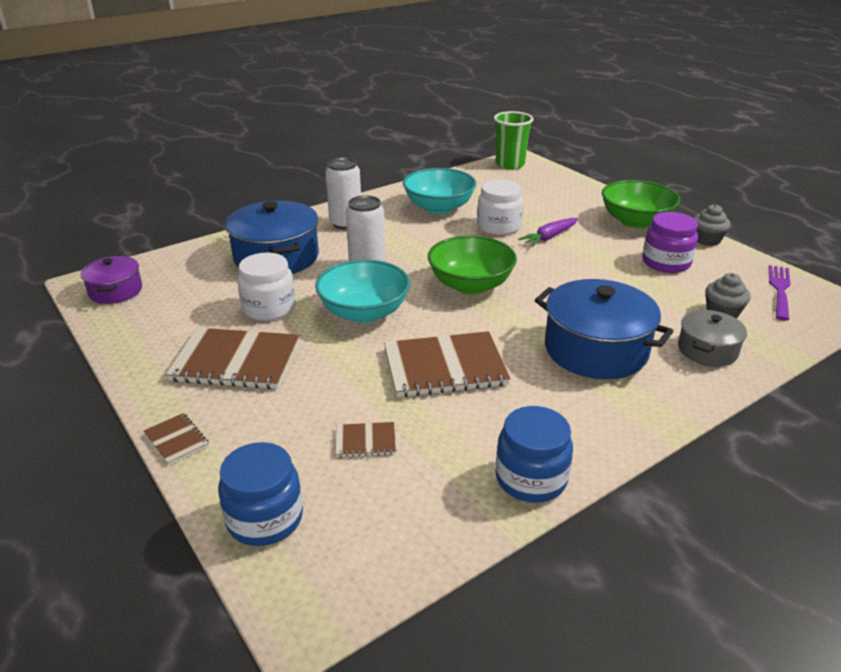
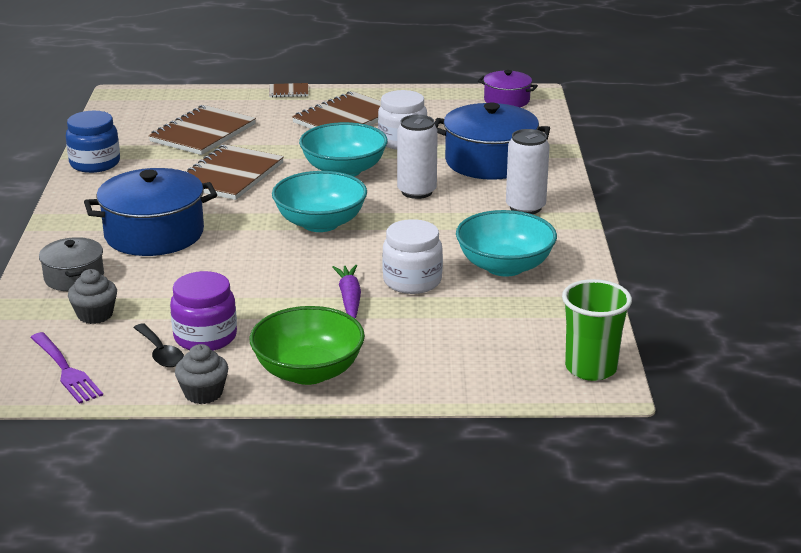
camera: 125 degrees right, 5 degrees down
blue jar [218,442,303,546] -> none
brown notebook [335,422,396,457] -> brown notebook [148,105,256,155], size x2.15
green bowl [428,236,517,294] -> turquoise bowl [272,171,367,232]
none -> black spoon [134,323,184,367]

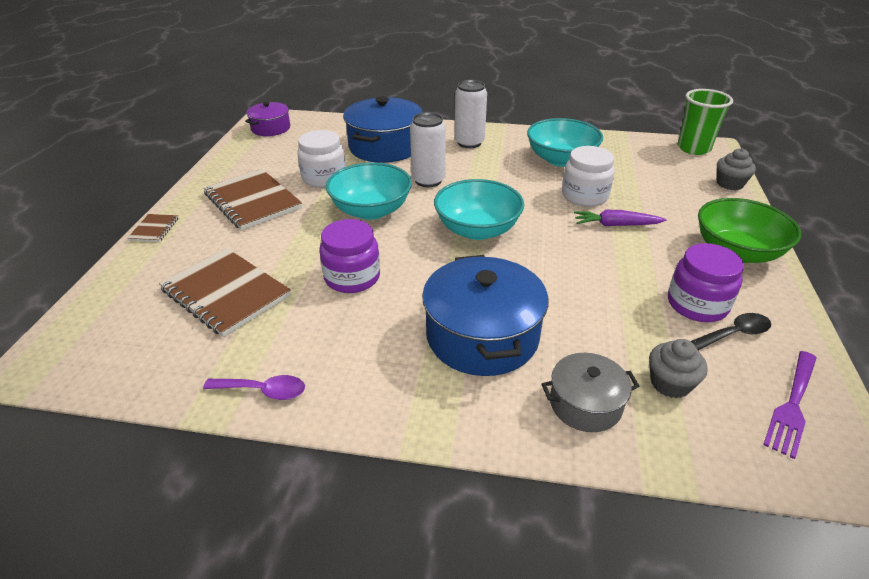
camera: 80 degrees left, 10 degrees up
purple fork [30,332,103,404] -> purple fork turned 150 degrees clockwise [763,351,816,459]
blue jar [66,111,120,173] -> purple spoon [203,375,305,400]
grey cupcake [175,344,228,404] -> grey cupcake moved to [717,148,756,190]
brown notebook [185,144,284,200] -> purple jar [319,219,380,293]

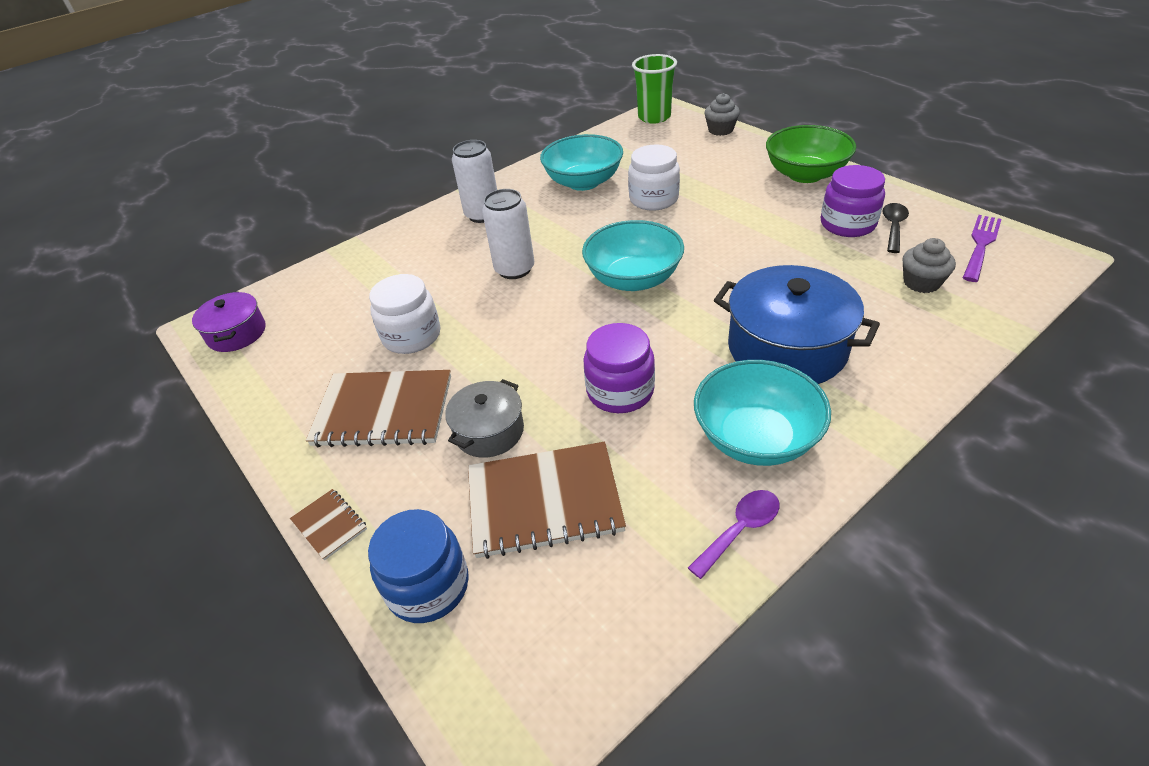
camera: 45 degrees left, 5 degrees up
turquoise bowl [326,162,412,220] -> turquoise bowl moved to [694,360,831,466]
blue pot [343,96,423,163] -> none
grey pot [542,353,639,432] -> grey pot moved to [445,379,524,458]
purple carrot [574,210,666,226] -> none
purple fork [763,351,816,459] -> purple fork turned 135 degrees counterclockwise [963,215,1002,282]
none -> blue jar [368,509,469,623]

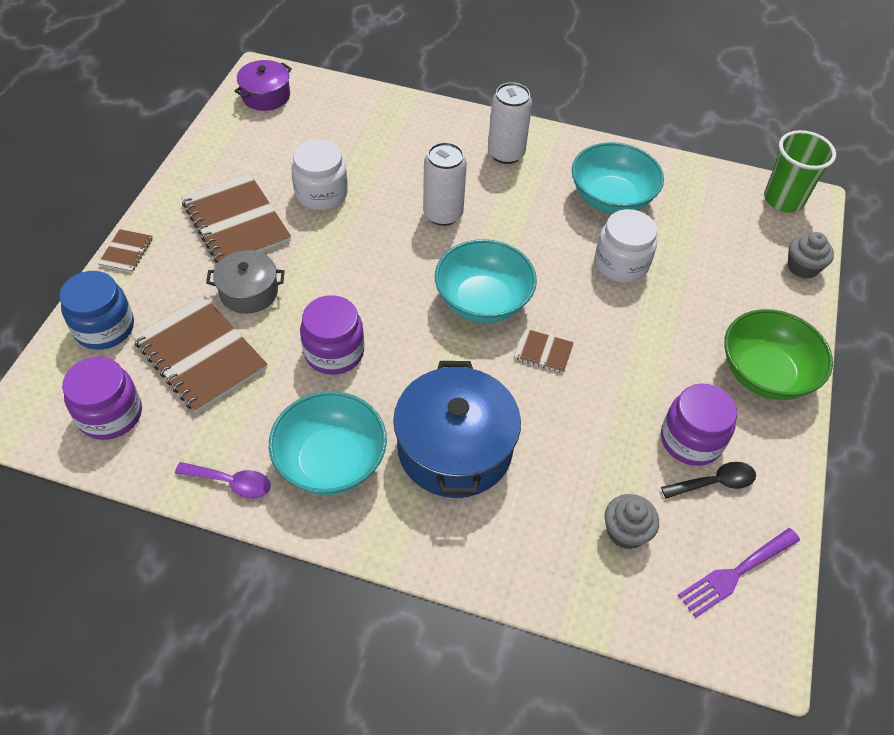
camera: 50 degrees right, 10 degrees up
purple fork [963,215,1002,282] -> purple fork turned 150 degrees clockwise [678,528,800,618]
none -> purple jar [62,356,142,440]
none -> brown notebook [514,328,574,373]

